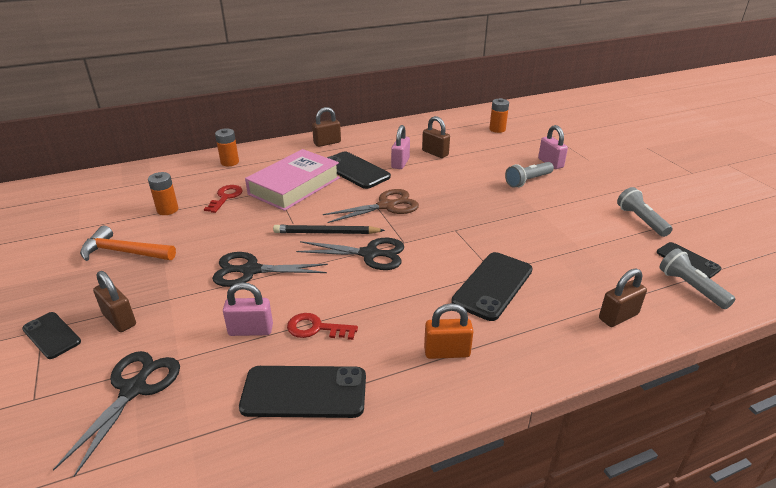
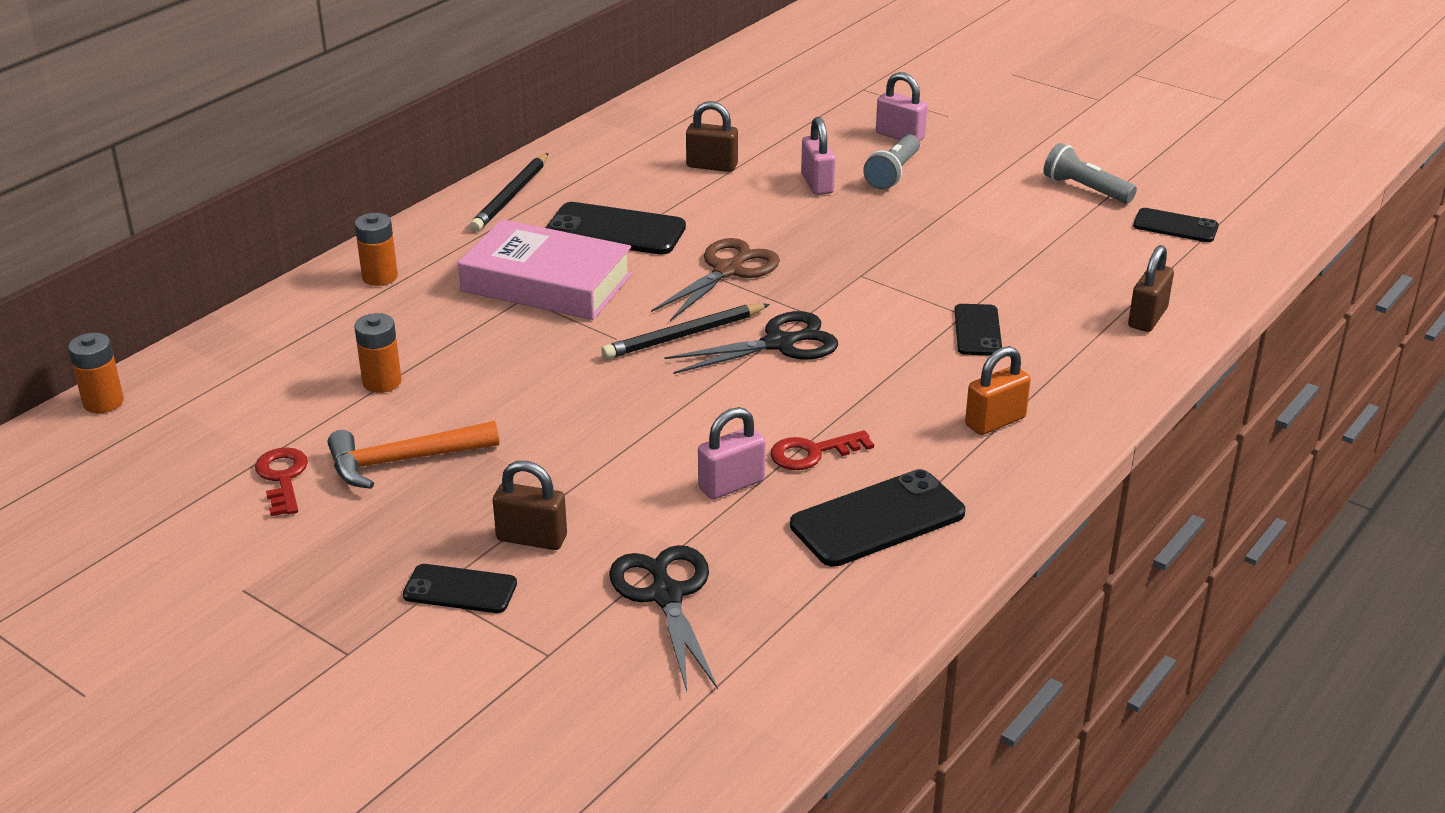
camera: 30 degrees left, 0 degrees up
red key [204,185,243,213] -> red key moved to [255,447,308,516]
black scissors [212,252,328,287] -> none
pink book [245,149,340,211] -> pink book turned 75 degrees counterclockwise [458,219,632,320]
brown padlock [312,107,341,147] -> black pencil [470,153,549,232]
pink padlock [391,125,410,169] -> pink padlock moved to [801,117,836,195]
black phone [451,252,533,321] -> black phone [954,304,1002,355], size x0.61
orange battery [489,98,509,133] -> orange battery moved to [68,333,124,413]
grey flashlight [659,248,736,309] -> none

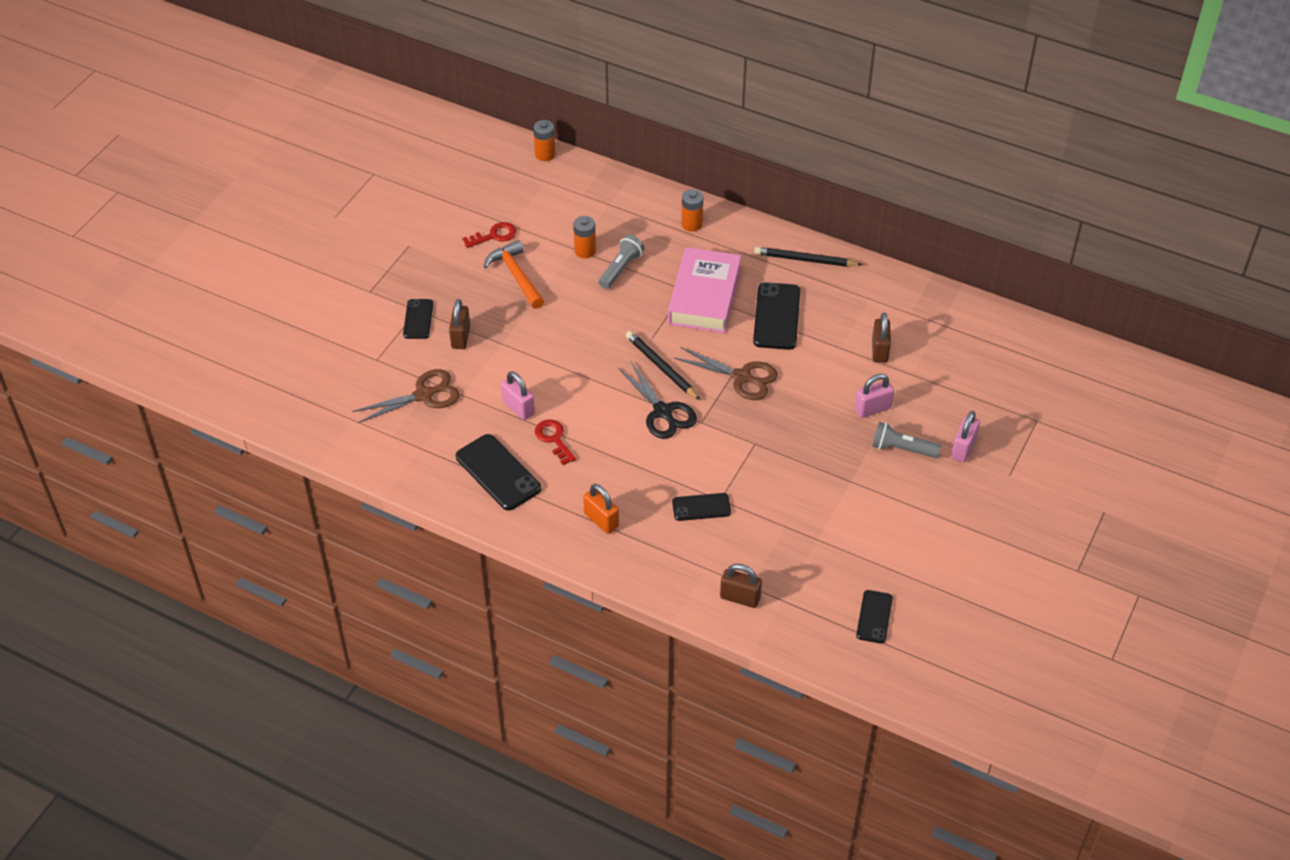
camera: 80 degrees right, 15 degrees up
black scissors [609,545,718,691] -> brown scissors [352,369,459,423]
grey flashlight [1044,143,1137,204] -> grey flashlight moved to [599,235,644,289]

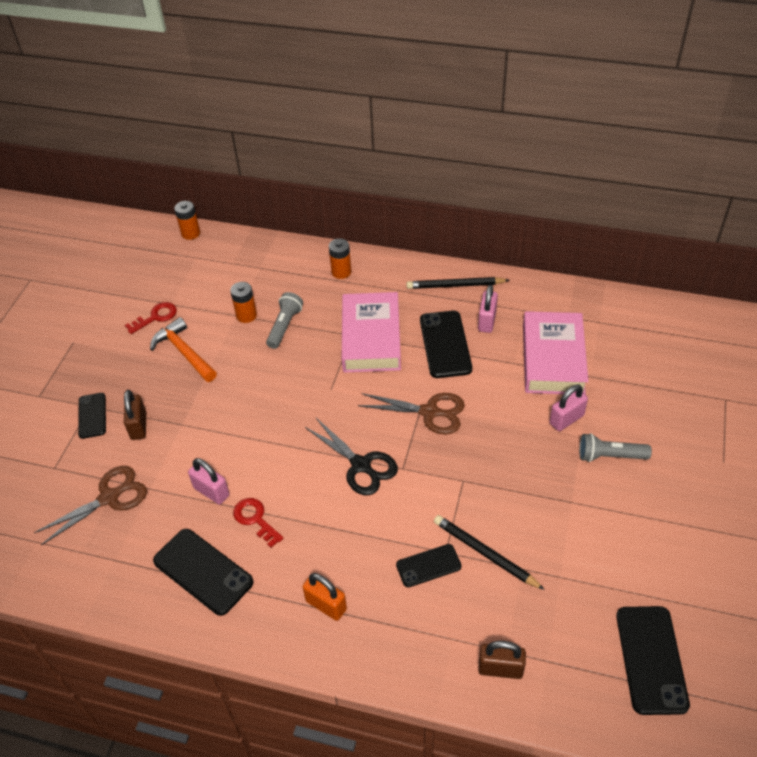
camera: 10 degrees left, 0 degrees up
black pencil [626,331,700,400] -> black pencil moved to [434,515,545,590]
black phone [856,590,893,644] -> black phone [616,606,690,715], size x1.65
brown padlock [872,312,891,363] -> pink book [523,311,589,395]
pink padlock [951,411,980,462] -> pink padlock moved to [478,284,498,333]

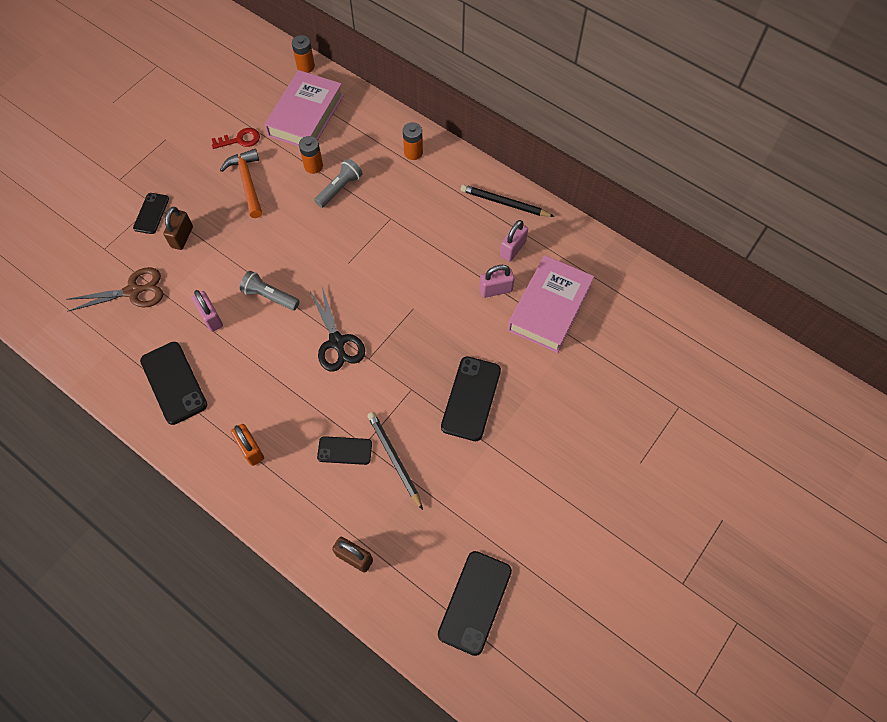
camera: 20 degrees right, 15 degrees up
red key [233,498,284,548] -> none
pink book [342,292,401,372] -> pink book moved to [264,70,344,146]
brown scissors [358,393,465,434] -> none
black phone [420,311,472,378] -> black phone moved to [441,356,501,441]
pink padlock [549,385,588,431] -> pink padlock moved to [480,265,514,298]
grey flashlight [579,433,652,462] -> grey flashlight moved to [240,271,300,311]

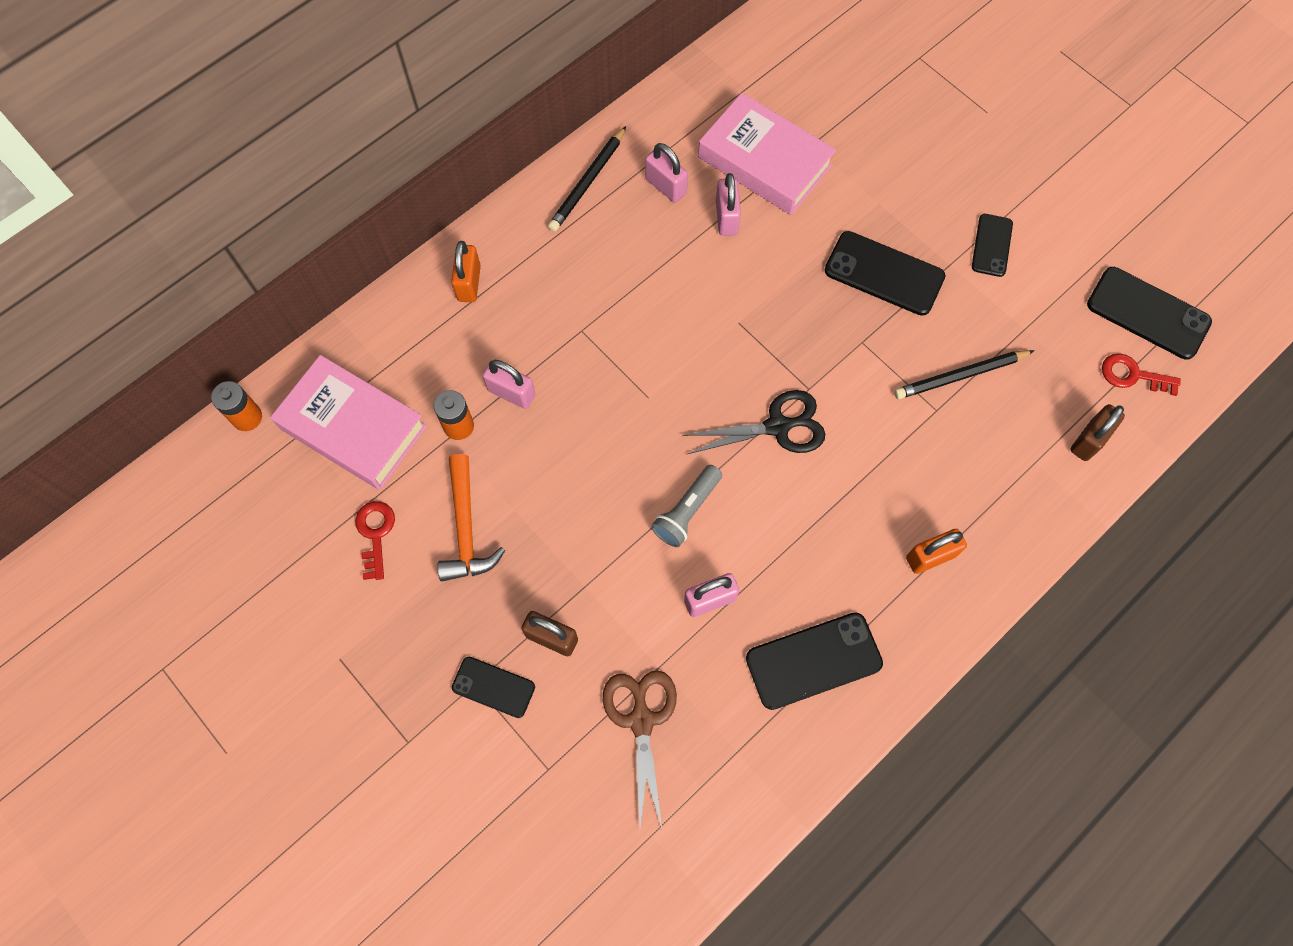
camera: 80 degrees left, 5 degrees up
orange hammer [220,149,262,218] -> orange hammer turned 90 degrees counterclockwise [437,454,505,581]
grey flashlight [314,159,363,208] -> pink padlock [483,360,535,409]
black phone [317,436,372,465] -> black phone moved to [972,214,1013,277]
orange battery [403,122,423,160] -> orange padlock [451,241,481,302]
none -> red key [1102,353,1181,396]

